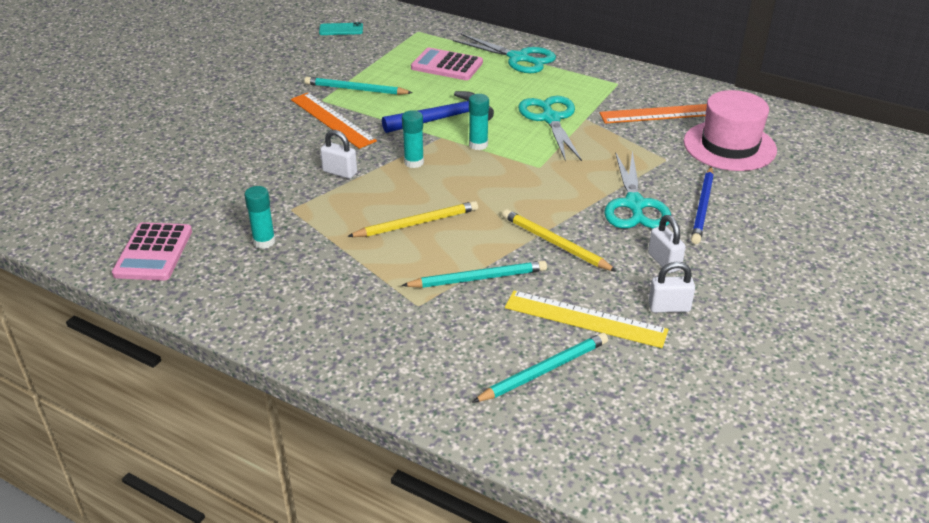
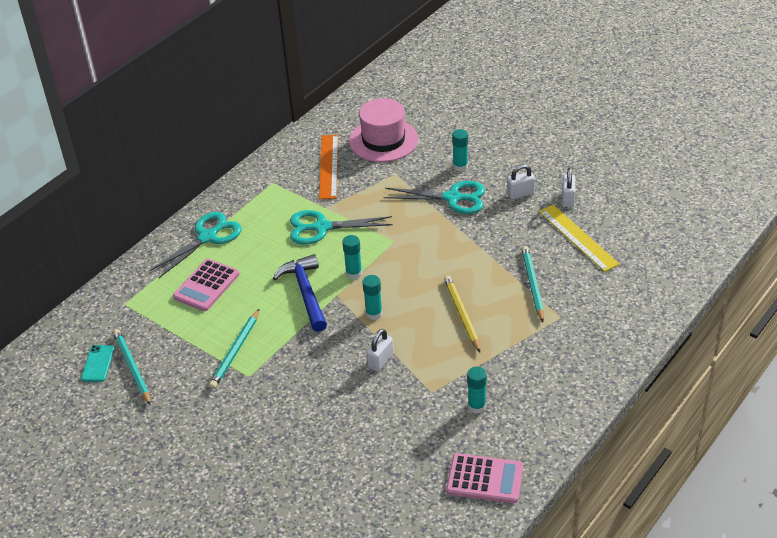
camera: 80 degrees left, 5 degrees up
orange ruler [291,93,377,149] -> none
turquoise pencil [472,333,608,403] -> turquoise pencil moved to [113,329,151,405]
yellow pencil [502,209,617,272] -> none
yellow ruler [505,291,668,348] -> yellow ruler turned 60 degrees counterclockwise [539,205,619,272]
blue pencil [691,167,714,244] -> turquoise glue stick [452,129,468,171]

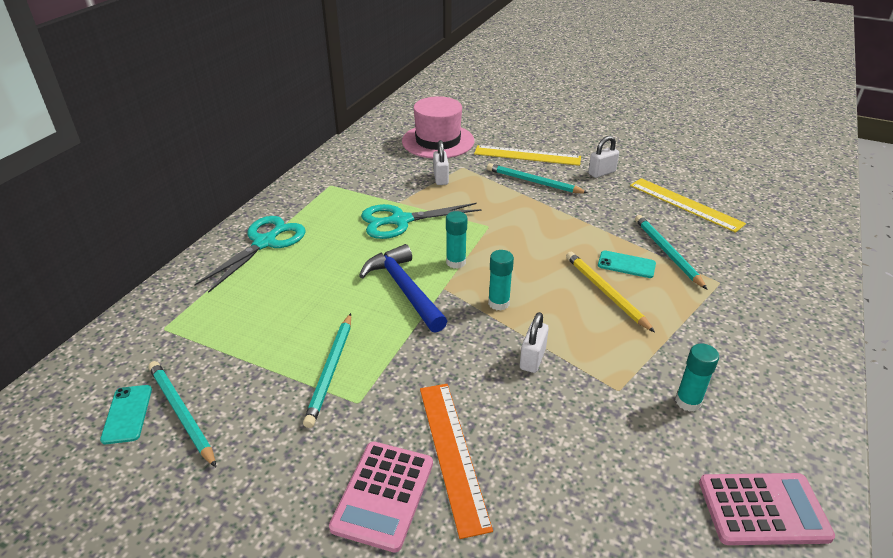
camera: 15 degrees left, 5 degrees down
pink calculator [173,259,239,311] -> pink calculator moved to [329,441,433,552]
orange ruler [319,135,338,199] -> orange ruler moved to [420,384,493,539]
turquoise scissors [383,181,485,214] -> turquoise pencil [487,163,588,194]
turquoise glue stick [452,129,468,171] -> yellow ruler [474,145,581,166]
white padlock [562,168,575,207] -> white padlock moved to [433,140,449,185]
none -> turquoise phone [598,251,656,278]

